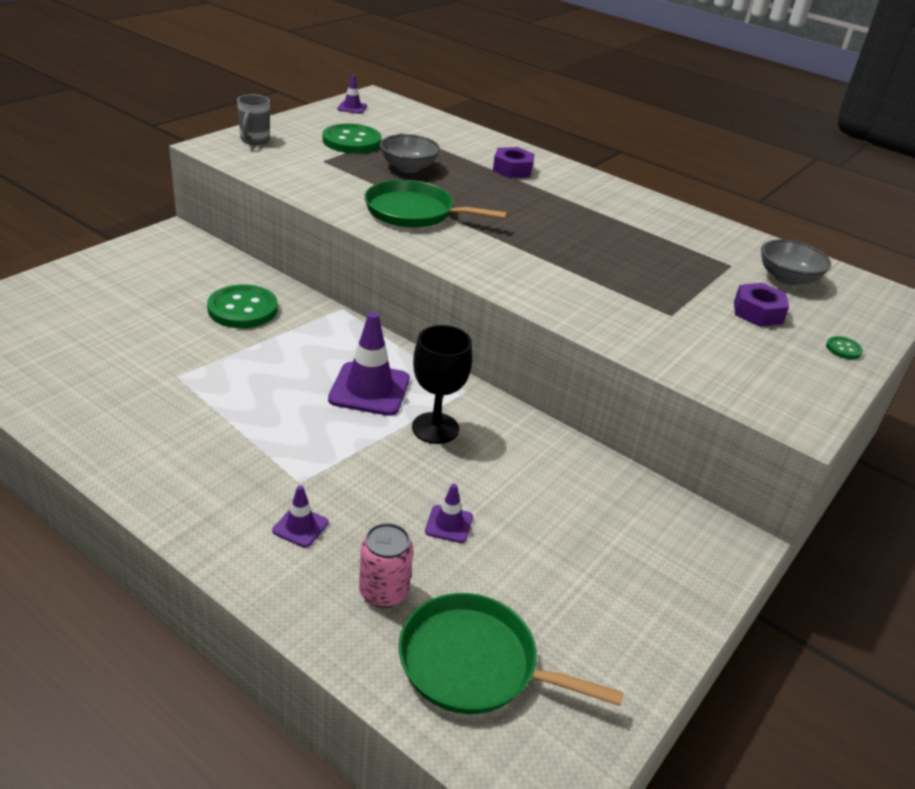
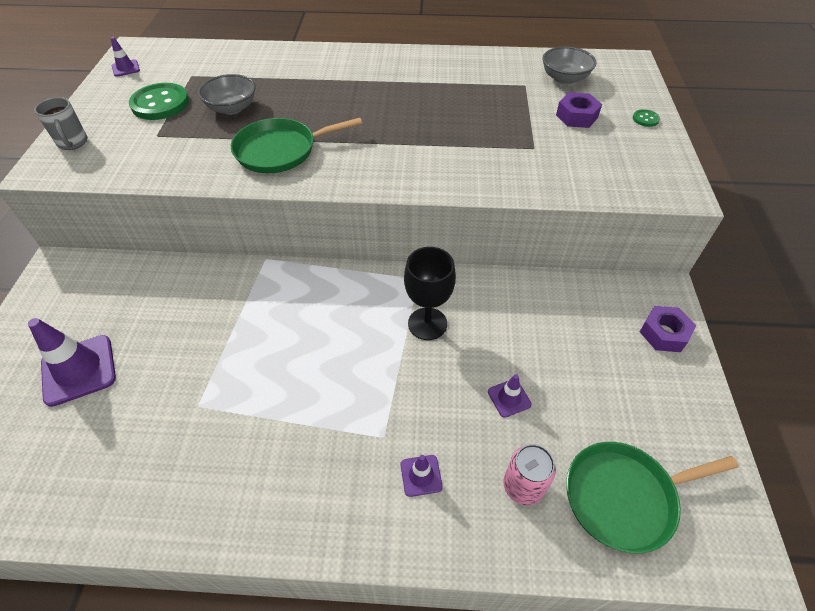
camera: 30 degrees left, 15 degrees up
green button [207,284,278,328] -> none
purple traffic cone [328,312,410,416] -> purple traffic cone moved to [28,318,116,407]
purple nut [493,147,535,178] -> purple nut moved to [640,306,696,352]

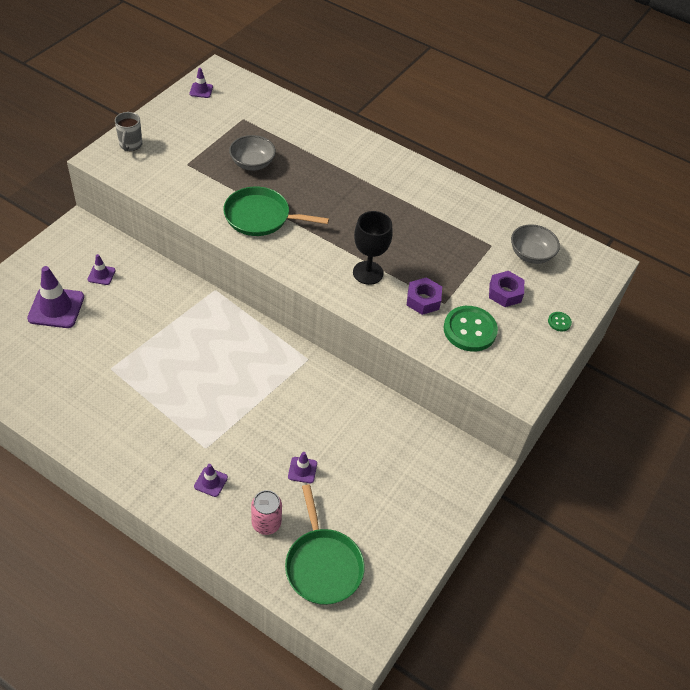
camera: 25 degrees right, 0 degrees up
green button [129,83,189,120] -> green button moved to [444,306,498,352]
black goblet [404,247,456,340] -> black goblet moved to [353,211,393,285]
green pan [566,442,739,553] -> green pan turned 120 degrees counterclockwise [285,484,365,605]
purple nut [640,306,696,352] -> purple nut moved to [407,277,442,315]
none -> purple traffic cone [88,254,116,285]

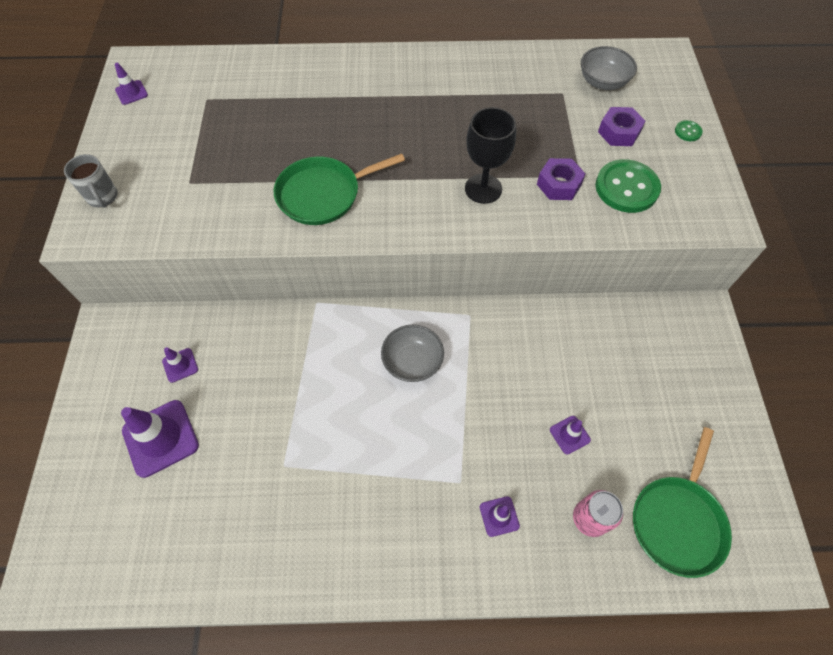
camera: 30 degrees left, 10 degrees up
grey bowl [229,135,276,171] -> grey bowl moved to [381,325,444,382]
green pan [285,484,365,605] -> green pan turned 75 degrees clockwise [633,427,732,578]

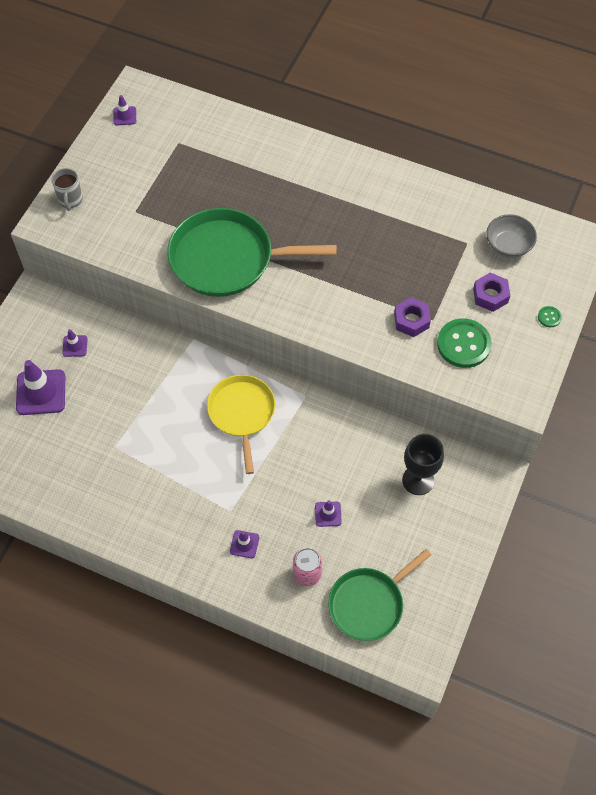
camera: 25 degrees right, 0 degrees up
green pan [274,153,405,225] -> green pan [167,208,337,297], size x1.52
grey bowl [381,325,444,382] -> yellow pan [207,375,275,474]
black goblet [465,107,516,204] -> black goblet moved to [402,434,444,495]

